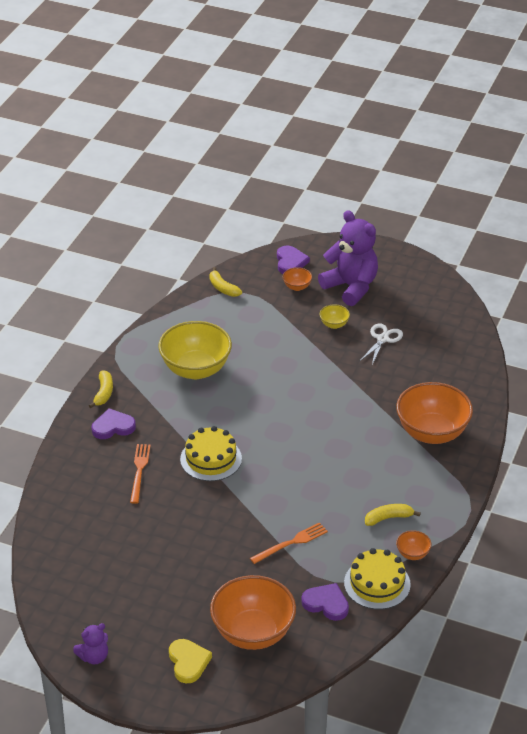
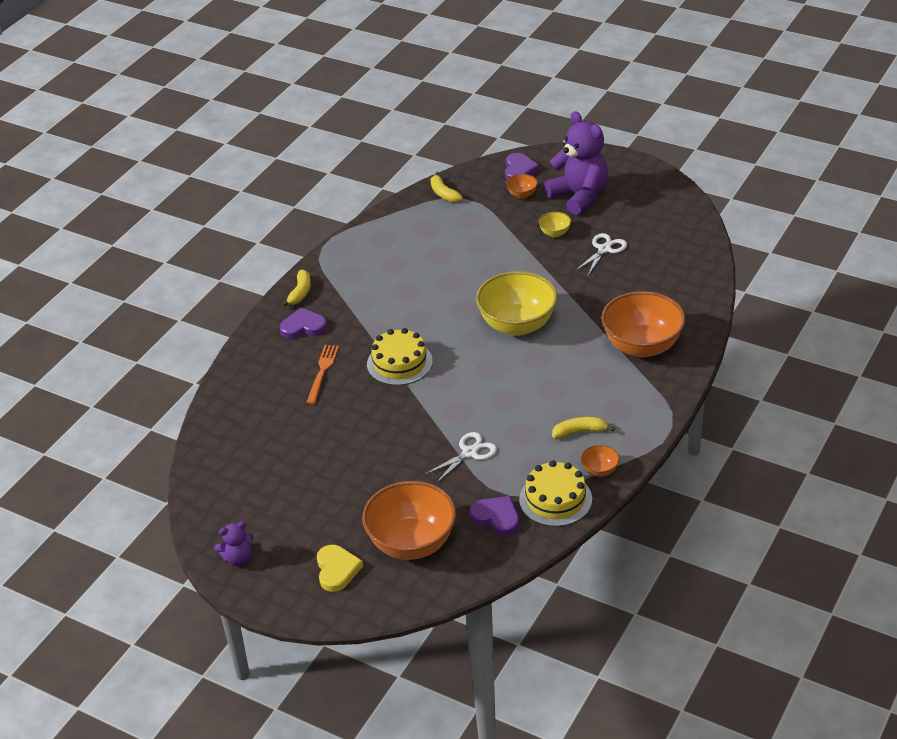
camera: 10 degrees right, 0 degrees up
yellow bowl [158,321,232,379] -> yellow bowl moved to [476,271,557,336]
orange fork [250,522,328,564] -> white scissors [425,432,497,483]

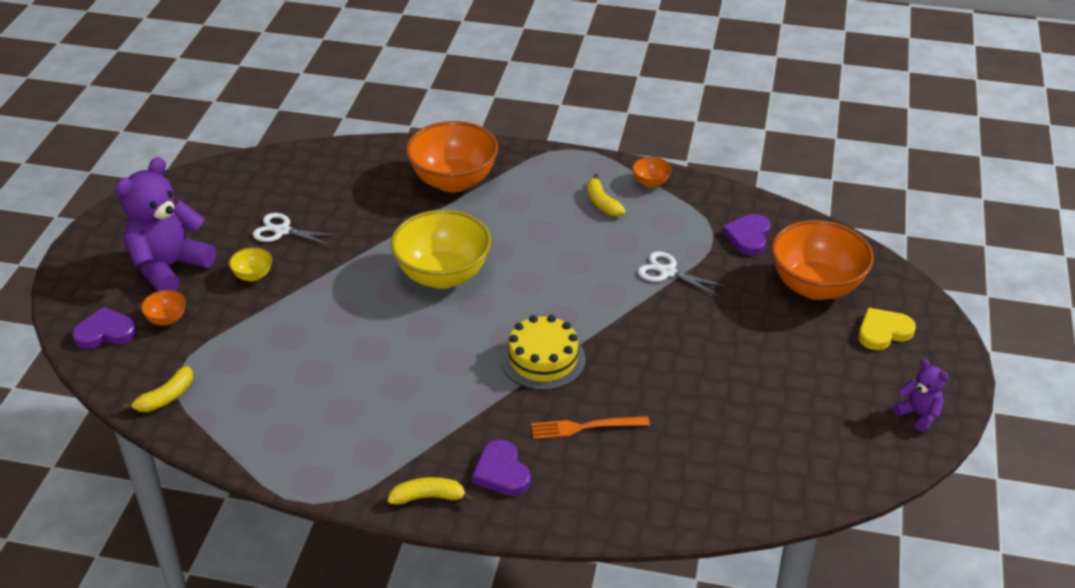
camera: 110 degrees left, 0 degrees up
yellow cake [519,460,592,527] -> none

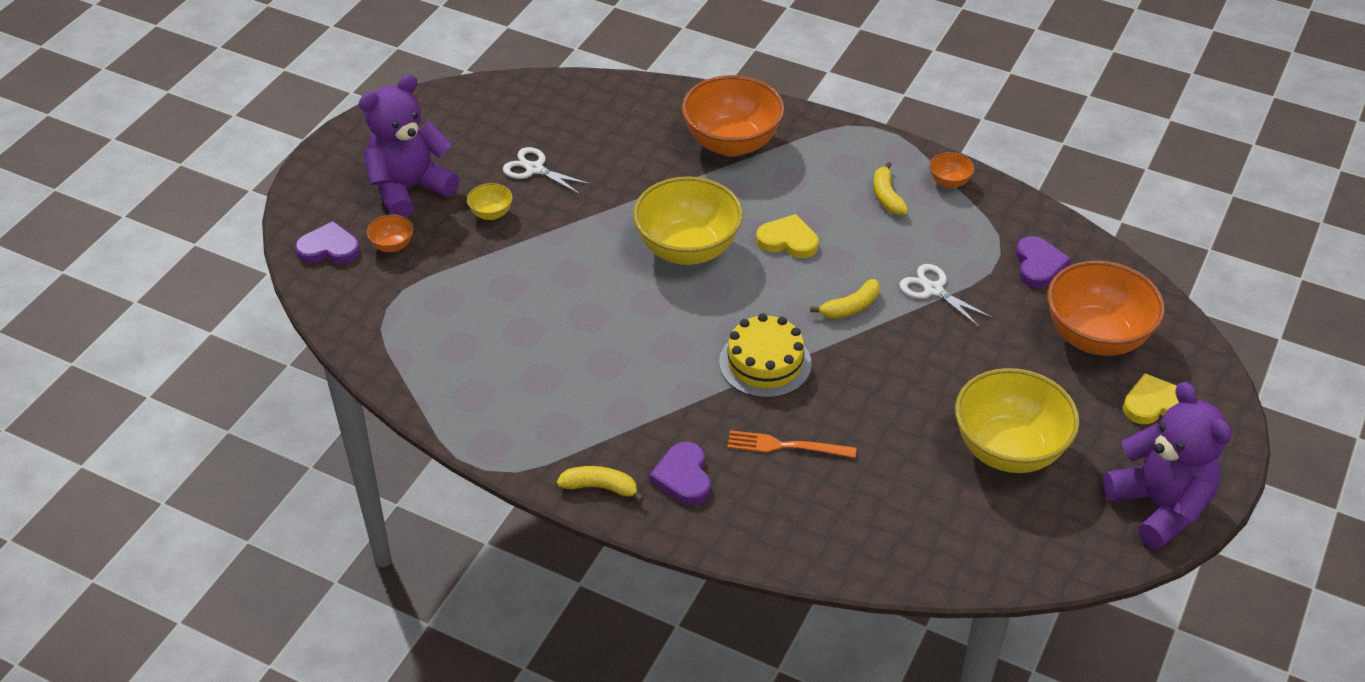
camera: 15 degrees right, 5 degrees up
yellow banana [123,366,193,412] -> yellow banana moved to [810,279,880,319]
purple heart [722,214,771,256] -> purple heart turned 150 degrees clockwise [1016,236,1071,288]
purple teddy bear [893,359,949,432] -> purple teddy bear [1103,382,1231,550], size x2.04
none -> yellow heart [756,214,818,258]
none -> yellow bowl [955,368,1079,473]

